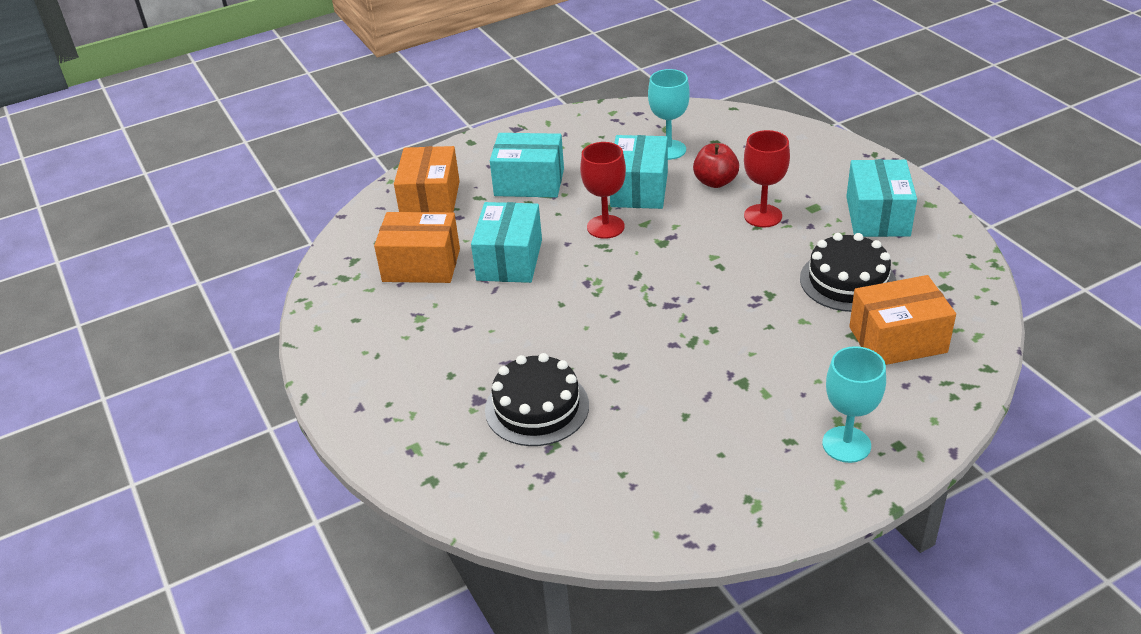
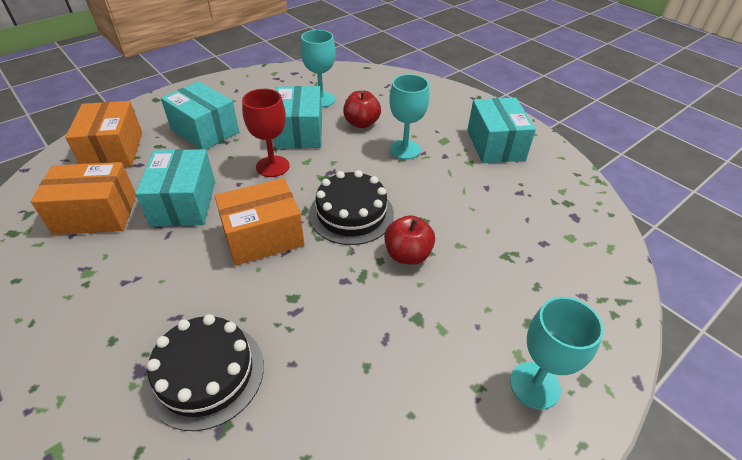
camera: 15 degrees left, 5 degrees up
turquoise box [490,133,564,198] -> turquoise box turned 45 degrees clockwise [161,81,239,149]
red goblet [744,130,790,227] -> turquoise goblet [389,74,430,160]
black cake [800,233,897,312] -> black cake moved to [309,170,394,245]
orange box [849,275,956,365] -> orange box moved to [214,178,304,266]
none -> red apple [384,215,435,265]

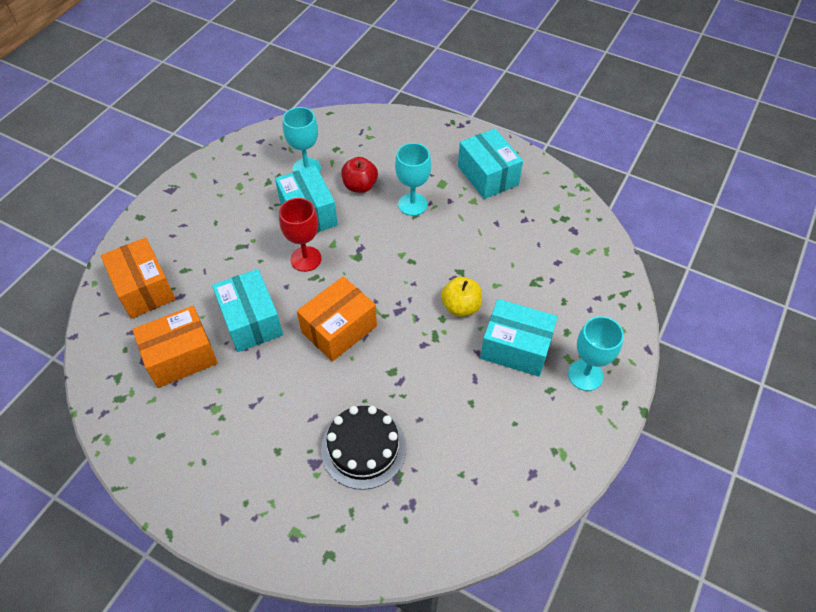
camera: 20 degrees left, 10 degrees up
turquoise box [161,81,239,149] -> turquoise box moved to [480,299,558,377]
black cake [309,170,394,245] -> none
red apple [384,215,435,265] -> yellow apple [441,277,482,317]

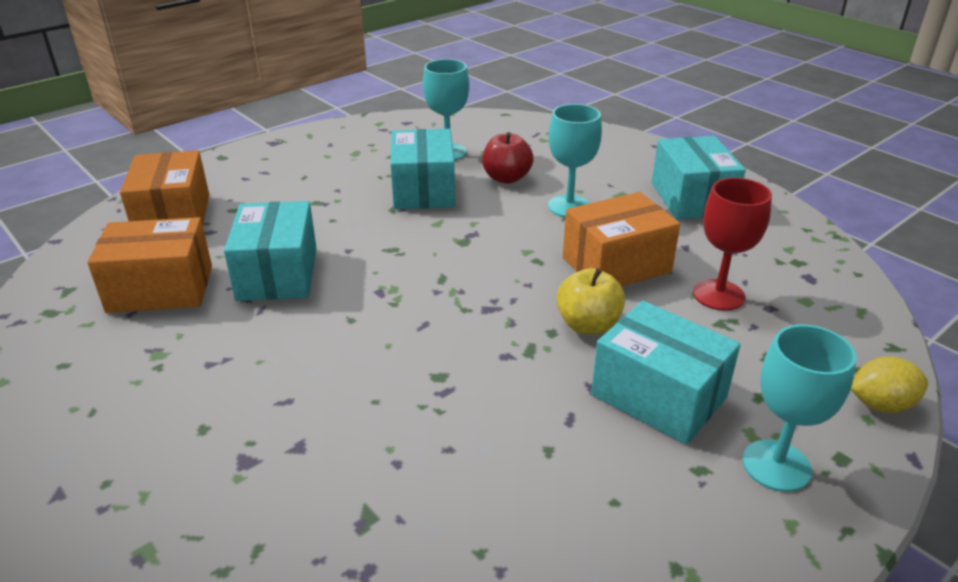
camera: 20 degrees right, 20 degrees down
red goblet [279,198,322,272] -> red goblet moved to [693,178,772,311]
orange box [297,276,377,362] -> orange box moved to [563,192,680,286]
black cake [321,406,407,490] -> none
none -> yellow lemon [851,357,928,413]

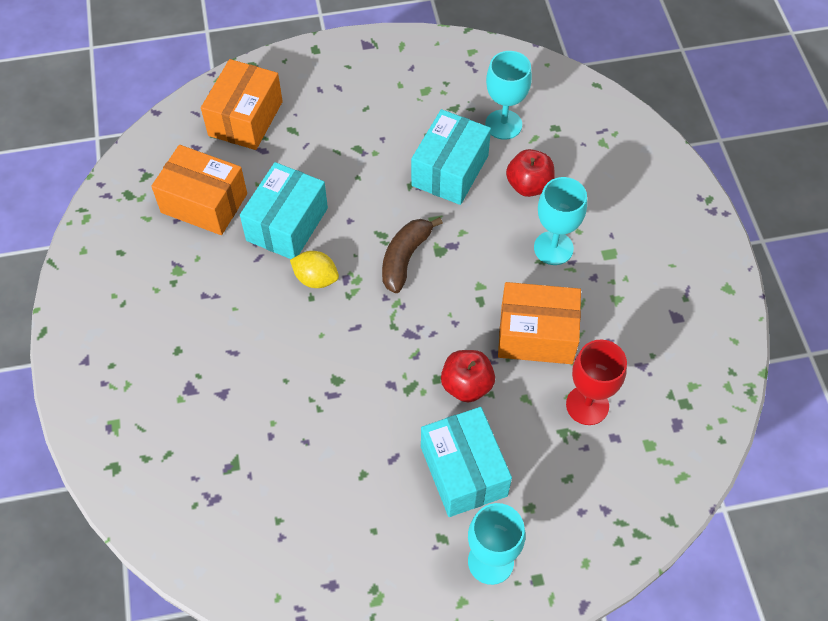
camera: 30 degrees right, 25 degrees up
yellow apple [556,268,625,335] -> red apple [441,350,495,402]
turquoise box [652,136,746,220] -> none
yellow lemon [851,357,928,413] -> yellow lemon moved to [290,251,339,288]
none -> brown banana [382,217,443,293]

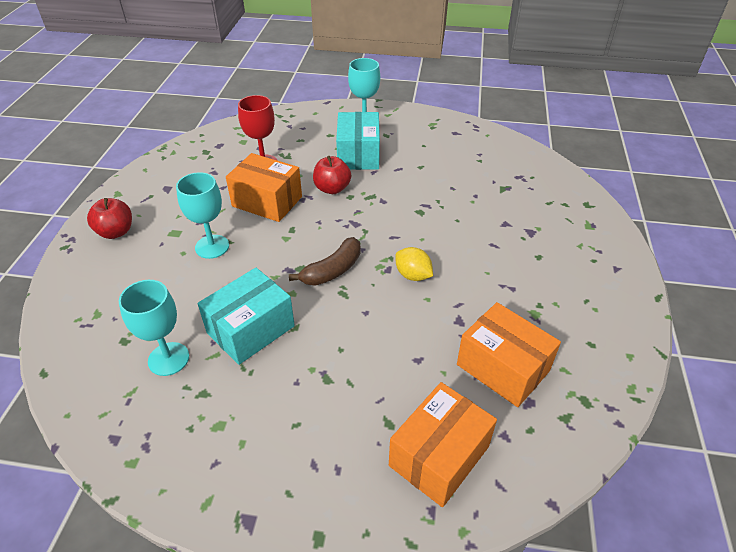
camera: 160 degrees left, 15 degrees down
turquoise box [240,162,328,259] -> none
red apple [506,149,555,197] -> red apple moved to [87,198,132,239]

